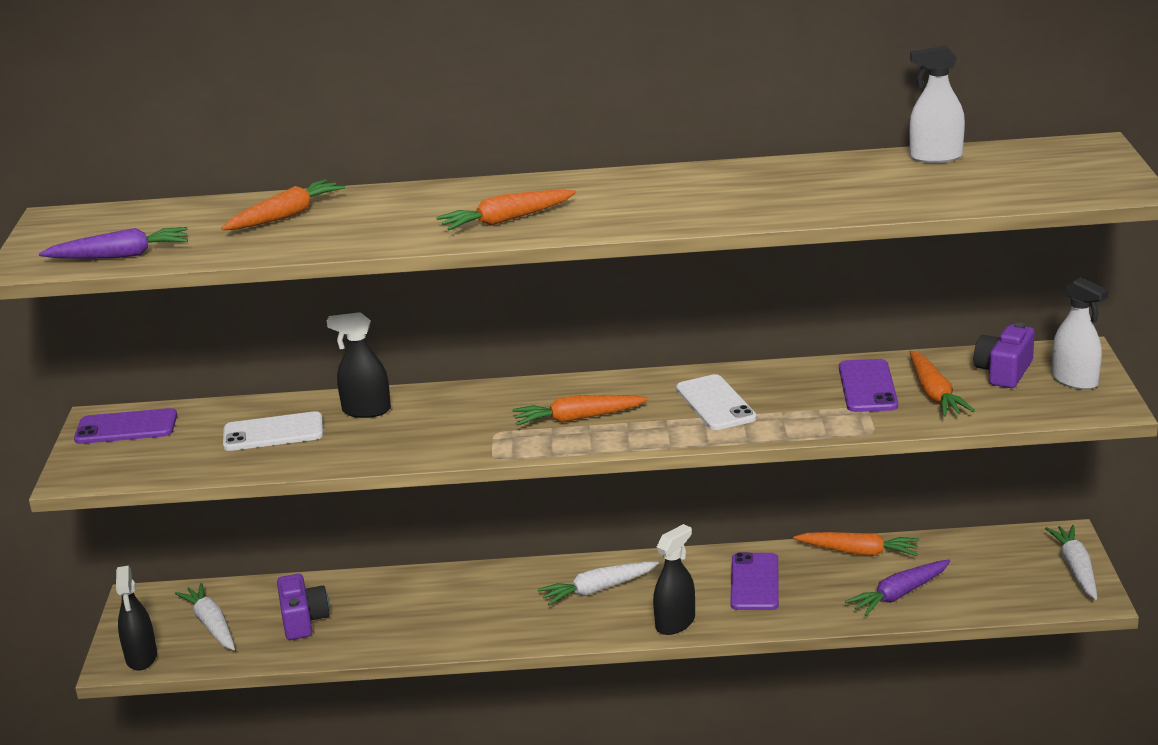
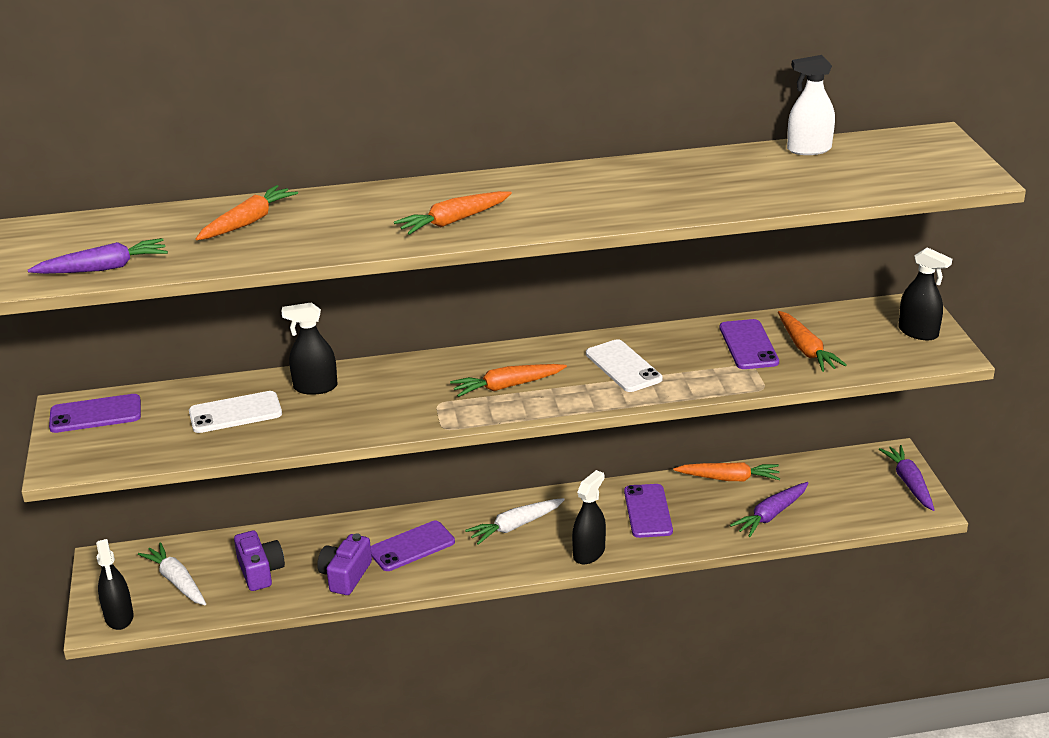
camera: 10 degrees left, 5 degrees up
purple camera [974,322,1035,388] -> purple camera moved to [317,534,372,595]
white carrot [1045,525,1097,600] -> purple carrot [879,445,935,511]
white spray bottle [1052,277,1109,390] -> black spray bottle [898,247,952,341]
none -> purple phone [371,521,455,571]

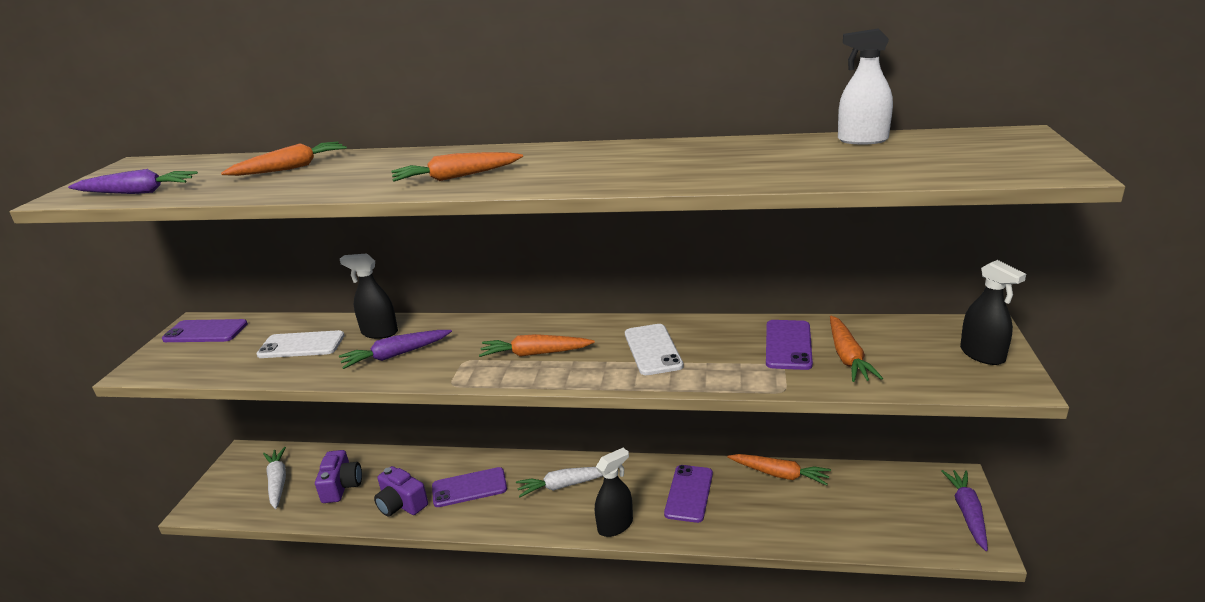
camera: 20 degrees right, 5 degrees down
black spray bottle [96,539,134,630] -> none
purple camera [317,534,372,595] -> purple camera turned 90 degrees counterclockwise [374,466,428,517]
purple carrot [730,482,809,537] -> purple carrot moved to [339,330,452,369]

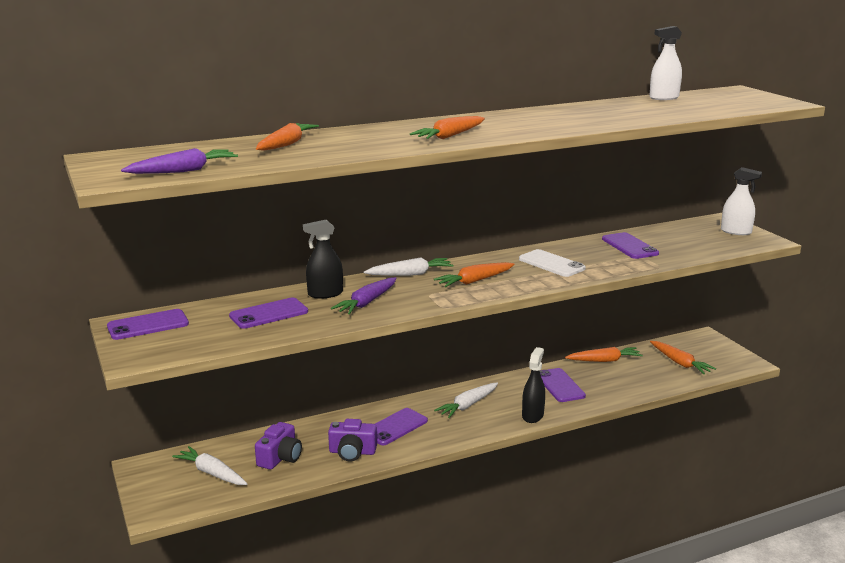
camera: 35 degrees left, 5 degrees down
white phone [256,330,345,358] -> purple phone [229,298,308,329]
purple camera [315,450,362,503] -> purple camera turned 60 degrees clockwise [255,422,302,470]
orange carrot [830,315,883,382] -> orange carrot moved to [650,341,716,374]
purple carrot [941,470,988,551] -> none
black spray bottle [960,260,1026,365] -> white spray bottle [721,167,762,235]
none -> white carrot [364,257,454,276]

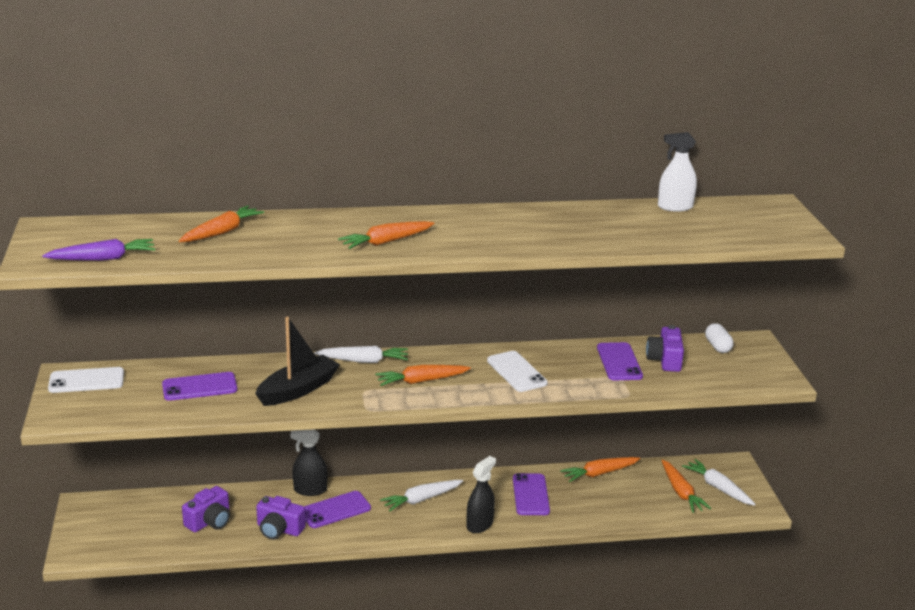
camera: 15 degrees right, 5 degrees up
purple phone [107,309,189,340] -> white phone [48,367,124,393]
white carrot [172,446,248,485] -> white carrot moved to [682,459,756,506]
black spray bottle [303,220,343,299] -> black spray bottle moved to [290,429,327,496]
purple carrot [331,277,397,314] -> black boat [255,317,340,406]
orange carrot [565,347,643,362] -> orange carrot turned 150 degrees clockwise [560,457,640,482]
white spray bottle [721,167,762,235] -> none
none -> purple camera [646,325,684,372]
none -> white capsule [705,323,734,353]

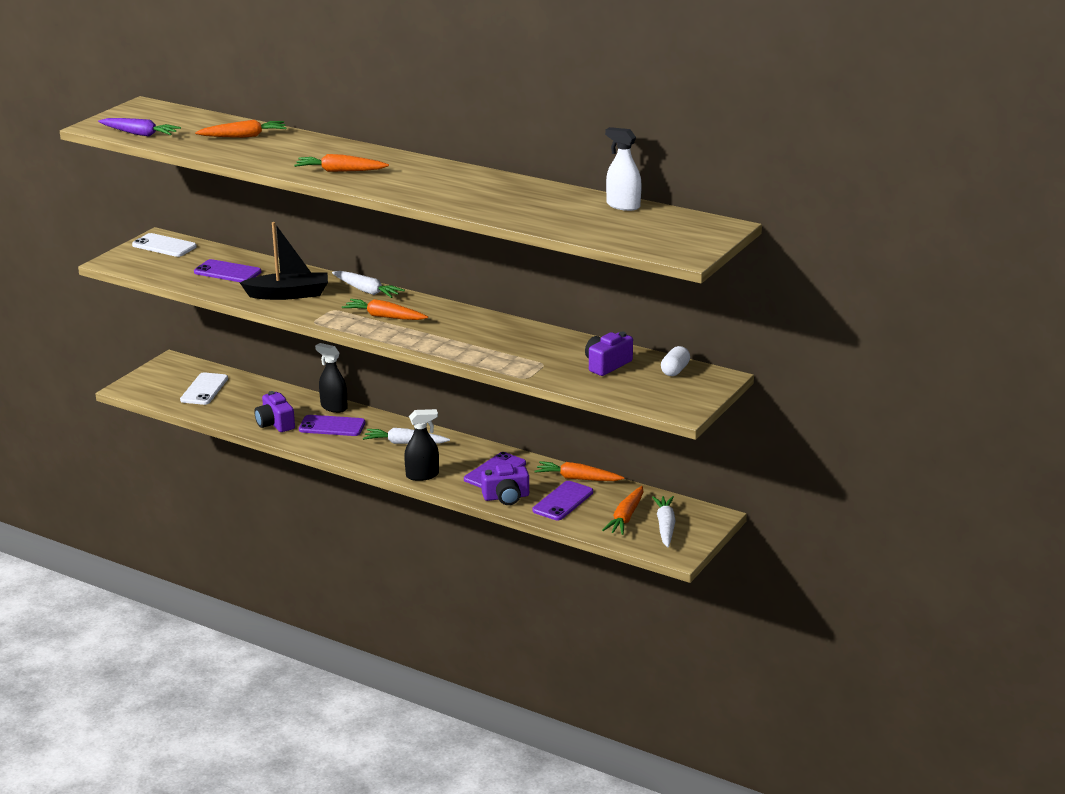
camera: 40 degrees right, 0 degrees up
purple camera [182,486,230,532] -> purple camera moved to [481,464,529,505]
white phone [487,351,548,392] -> white phone moved to [180,372,228,405]
purple phone [597,342,643,380] -> purple phone moved to [532,481,593,520]

